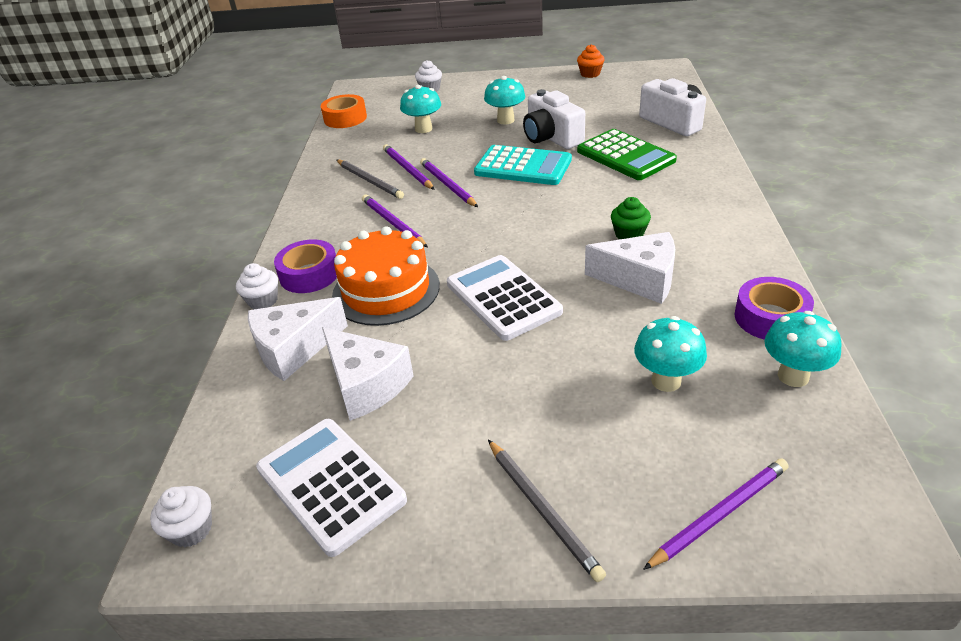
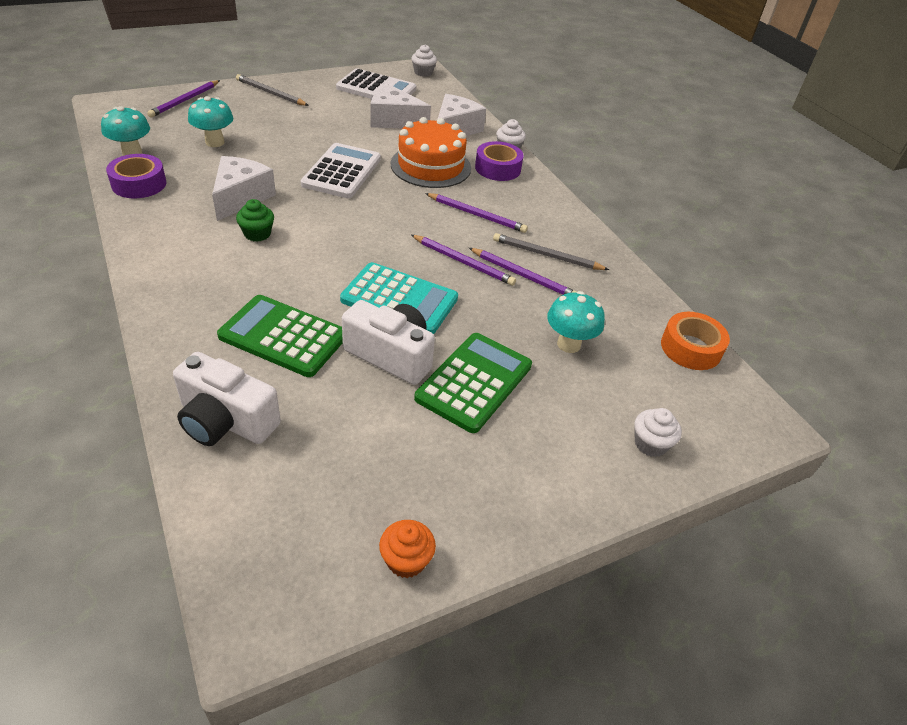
camera: 145 degrees right, 5 degrees up
white calculator [447,255,563,341] -> white calculator turned 105 degrees counterclockwise [301,143,381,198]
turquoise calculator [474,145,572,185] -> turquoise calculator turned 150 degrees counterclockwise [340,262,458,334]
turquoise mushroom [484,76,525,125] -> green calculator [414,333,532,433]
white cheese [585,232,675,304] -> white cheese turned 120 degrees clockwise [212,156,276,221]

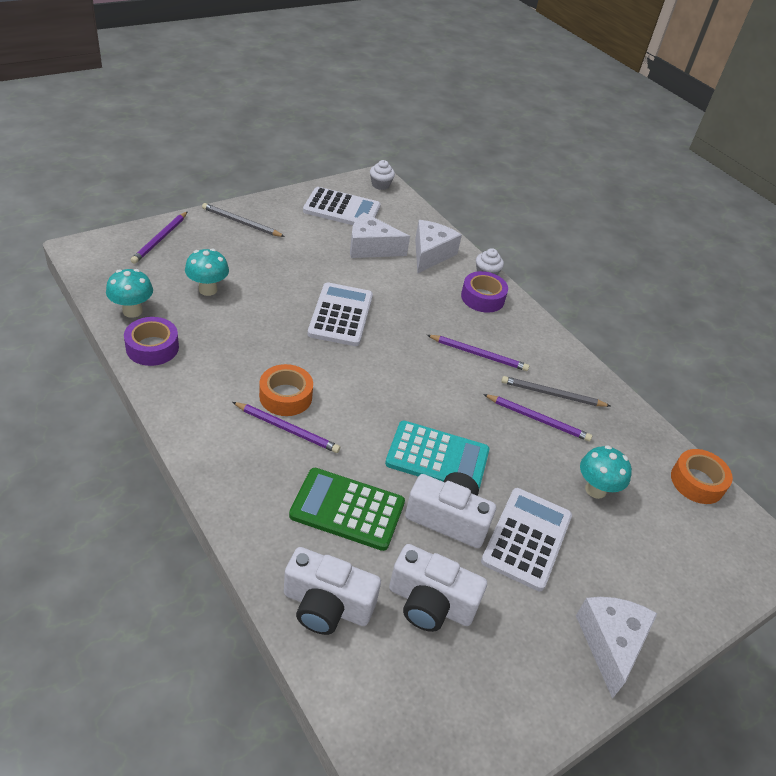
camera: 10 degrees left, 0 degrees up
white cheese [212,156,276,221] -> white cheese moved to [576,597,658,699]
green cupcake [236,199,274,242] -> orange tape [259,364,313,416]
orange cupcake [379,520,436,578] -> none
orange cake [391,117,471,188] -> none
purple pencil [411,235,516,286] -> purple pencil moved to [233,402,340,453]
green calculator [414,333,532,433] -> white calculator [481,488,572,591]
white cupcake [634,408,682,457] -> none
none -> white camera [389,544,487,632]

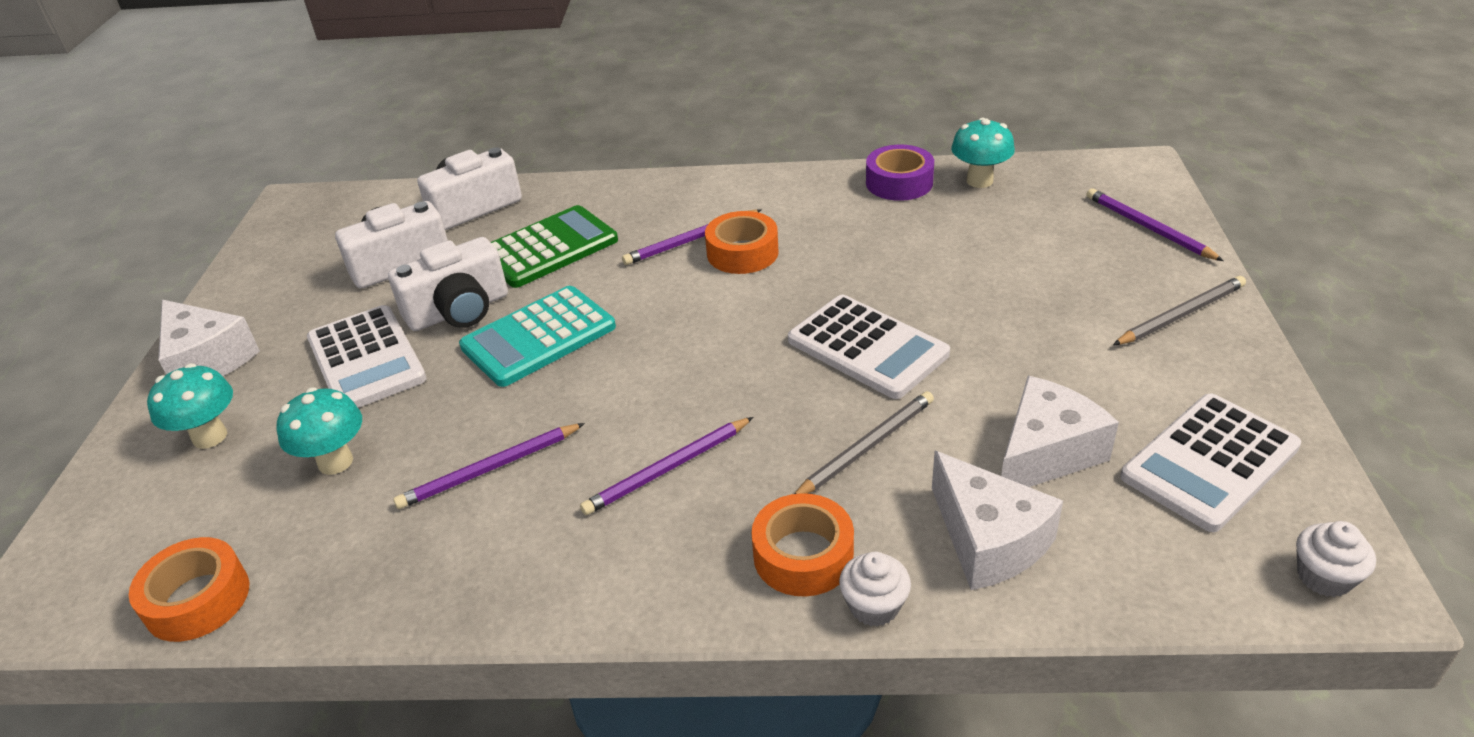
camera: 135 degrees right, 5 degrees down
turquoise mushroom [185,249,229,296] -> turquoise mushroom moved to [147,363,233,449]
purple tape [461,271,508,313] -> orange tape [751,493,854,597]
grey pencil [501,376,610,407] -> grey pencil moved to [794,391,934,494]

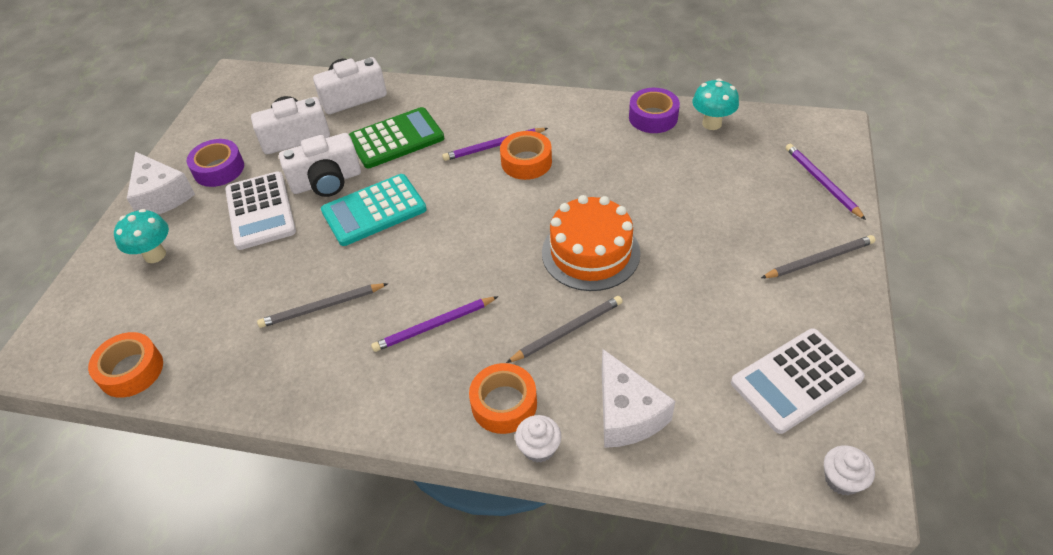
camera: 10 degrees right, 10 degrees up
turquoise mushroom [276,387,362,475] -> none
purple pencil [393,423,585,509] -> grey pencil [257,283,388,328]
white calculator [788,295,950,399] -> orange cake [542,195,641,291]
white cheese [1001,376,1119,487] -> none
none -> purple tape [187,139,244,187]

